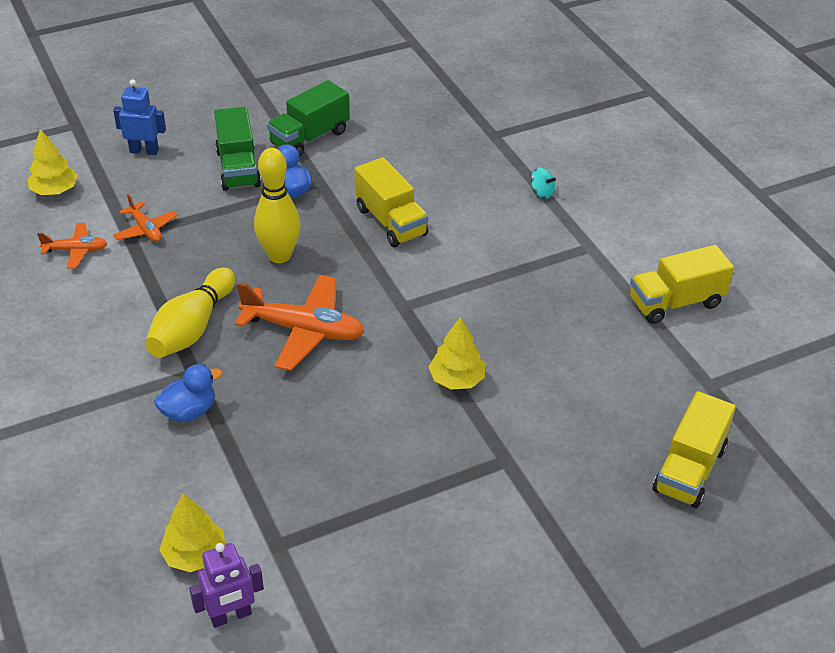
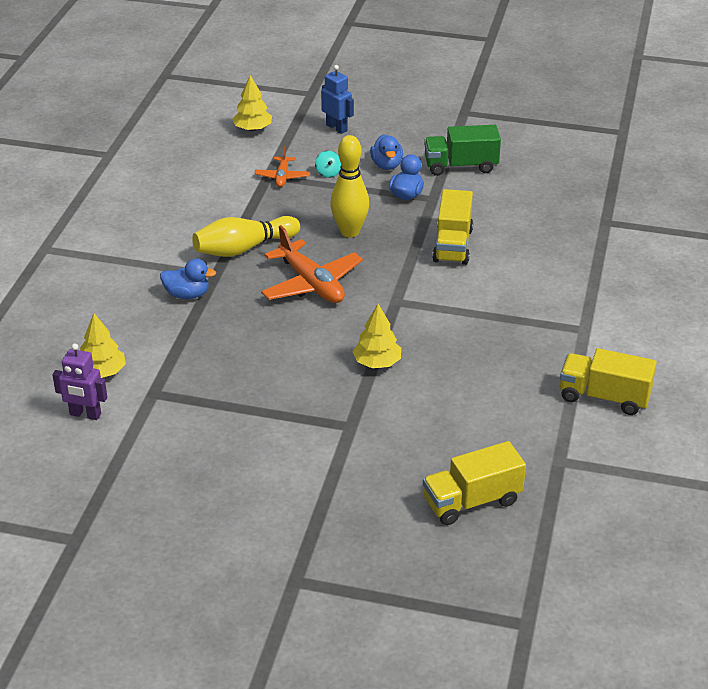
camera: 40 degrees right, 5 degrees down
orange plane [37,223,107,269] -> none
green truck [214,107,261,191] -> blue duck [370,134,403,170]
turquoise spinning top [530,167,556,199] -> turquoise spinning top moved to [315,151,341,178]

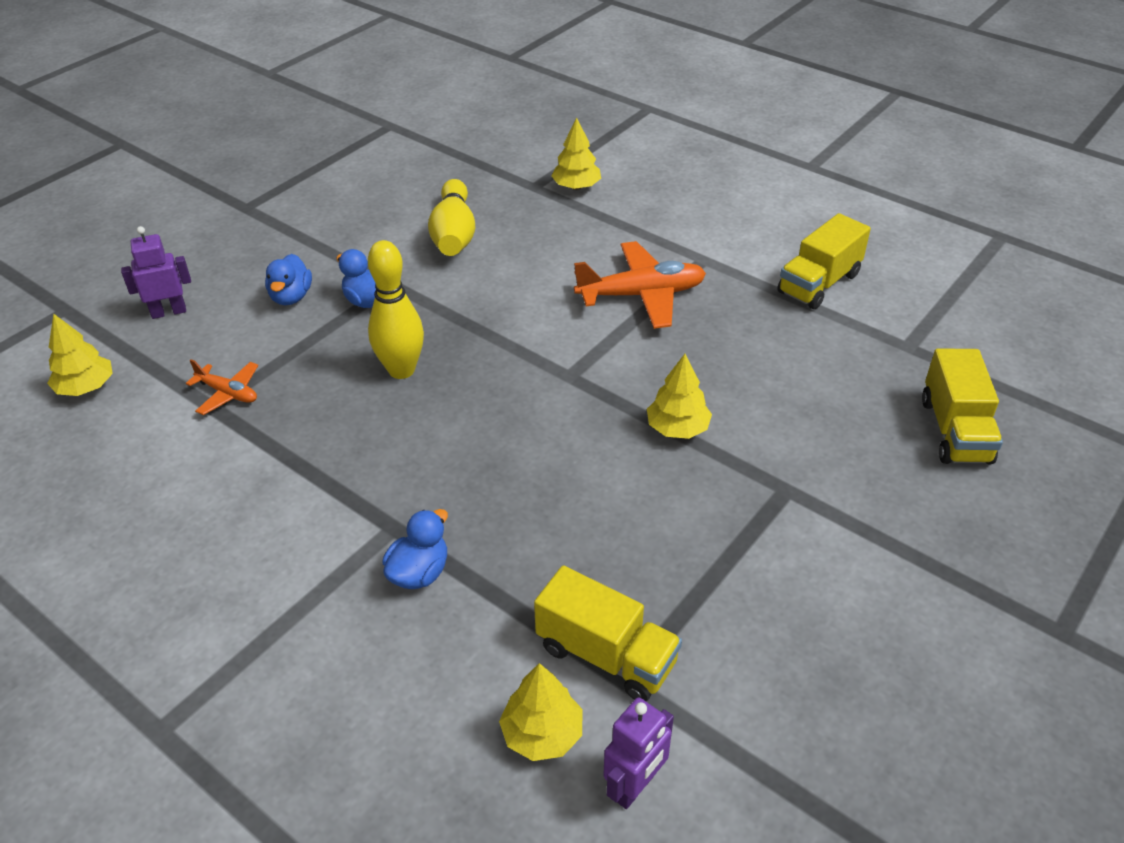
camera: 65 degrees left, 5 degrees up
yellow bowling pin [192,216,300,257] -> yellow bowling pin moved to [428,179,475,256]
orange plane [261,225,363,303] -> orange plane moved to [574,241,706,329]
turquoise spinning top [315,151,341,178] -> none
blue robot [321,65,354,134] -> purple robot [121,226,191,319]
blue duck [370,134,403,170] -> blue duck turned 75 degrees clockwise [265,254,312,305]
green truck [424,125,501,176] -> none
yellow truck [432,189,473,265] -> yellow truck moved to [534,565,682,701]
none -> yellow tree [551,117,601,190]

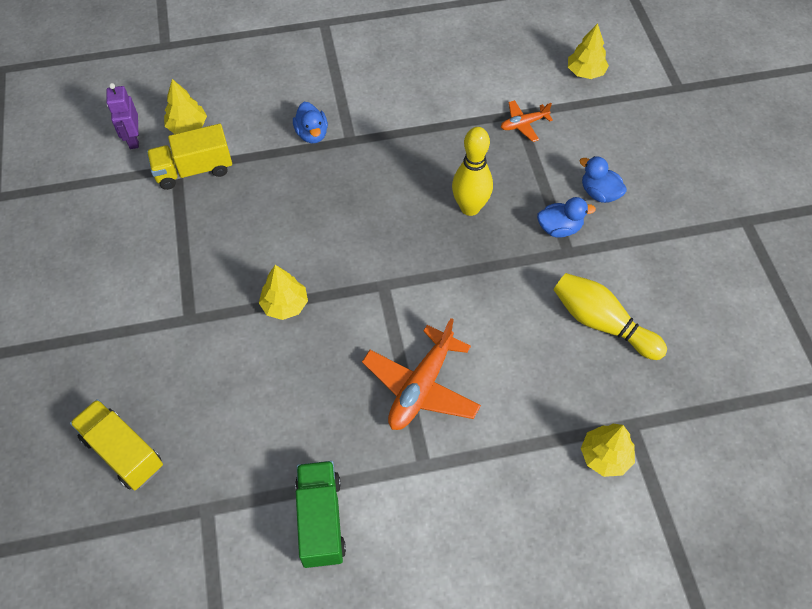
camera: 130 degrees right, 15 degrees up
purple robot [121,226,191,319] -> none
yellow truck [777,213,871,309] -> green truck [295,461,346,568]

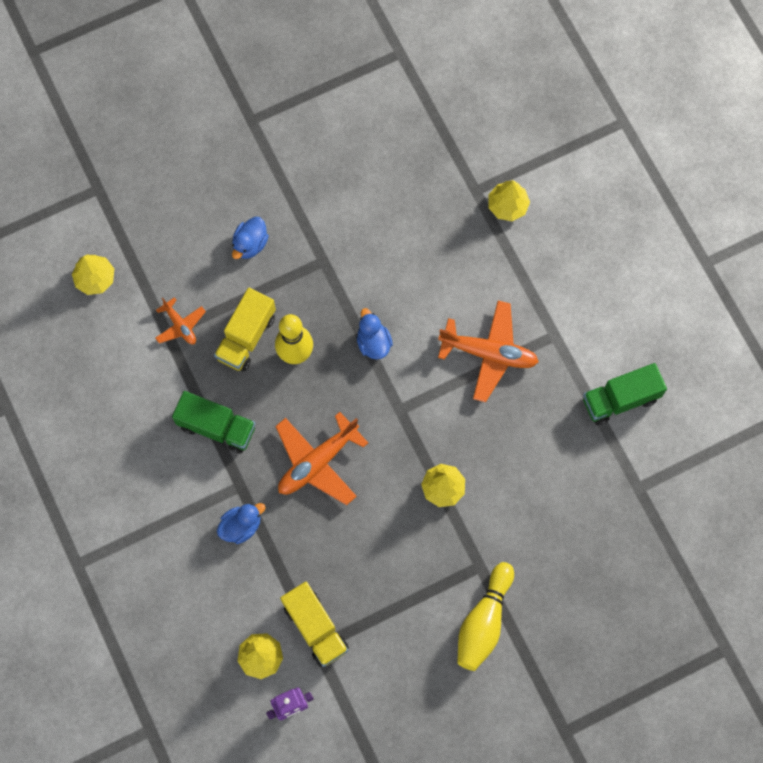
camera: 105 degrees left, 15 degrees up
yellow truck [70,399,163,490] -> yellow truck moved to [214,288,276,372]
blue duck [537,197,596,238] -> blue duck moved to [357,308,393,359]
yellow bowling pin [553,273,667,360] -> yellow bowling pin moved to [457,562,514,671]
none -> green truck [172,391,256,454]
none -> orange plane [275,412,368,505]

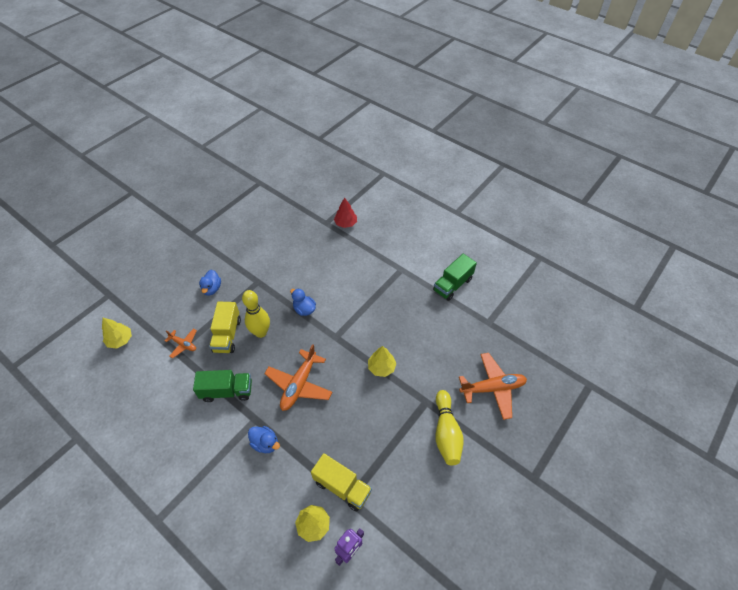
camera: 25 degrees left, 20 degrees down
blue duck [217,503,266,544] -> blue duck turned 90 degrees clockwise [248,426,280,453]
orange plane [438,301,539,402] -> orange plane moved to [459,353,527,420]
yellow tree [488,180,530,221] -> red tree [334,198,357,228]

